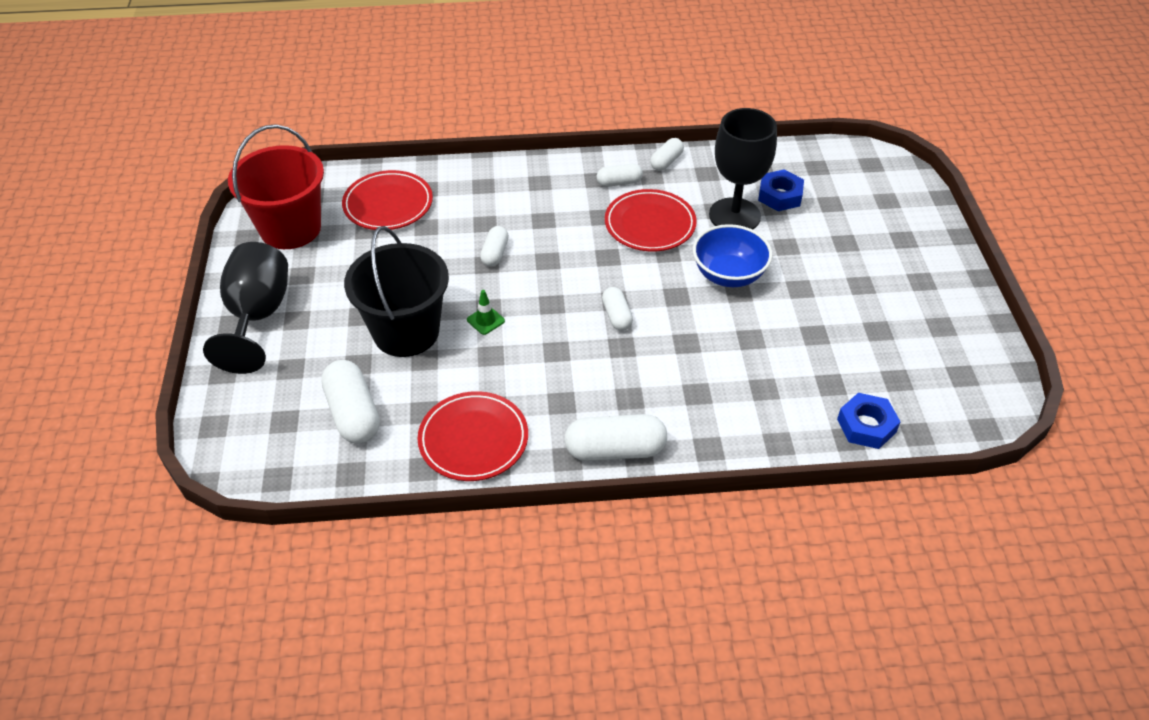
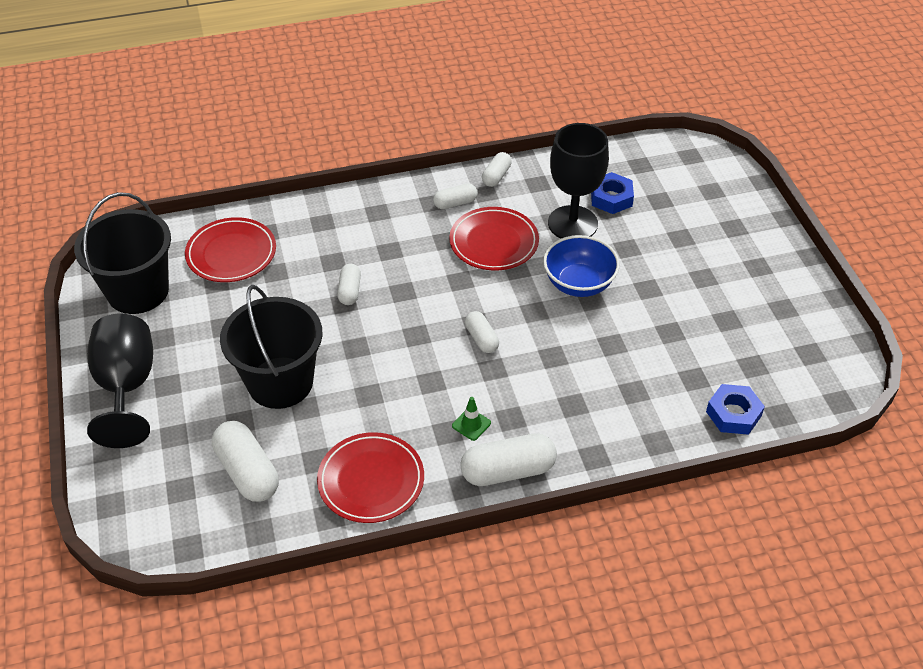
camera: 10 degrees left, 0 degrees up
red bucket [228,124,324,249] -> black bucket [74,192,171,314]
green traffic cone [467,290,505,335] -> green traffic cone moved to [452,397,491,441]

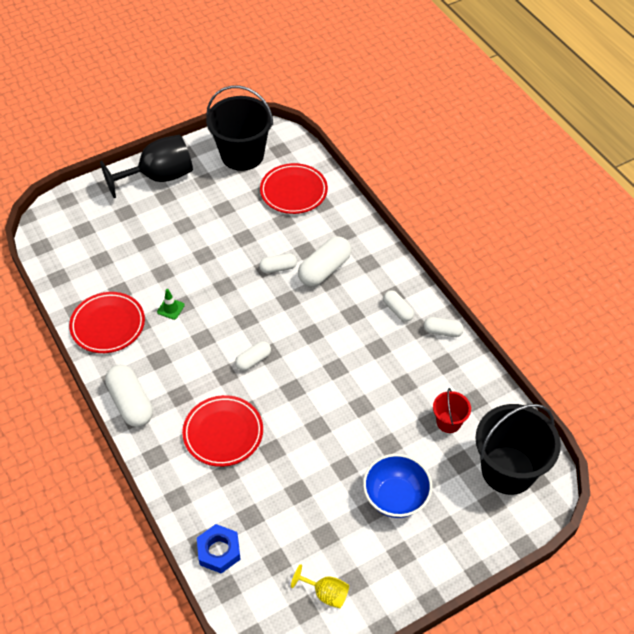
camera: 75 degrees right, 5 degrees up
white capsule [212,421,279,502] -> white capsule moved to [298,236,351,287]
black bucket [220,285,323,409] -> black bucket moved to [476,404,561,495]
red plate [449,207,539,271] -> red plate moved to [182,395,263,467]
green traffic cone [452,397,491,441] -> green traffic cone moved to [157,289,185,320]
blue bowl [543,235,620,297] -> blue bowl moved to [363,454,432,518]
black goblet [548,123,609,238] -> none
blue nut [591,172,634,214] -> red bucket [433,388,471,433]
none -> yellow goblet [291,564,349,608]

